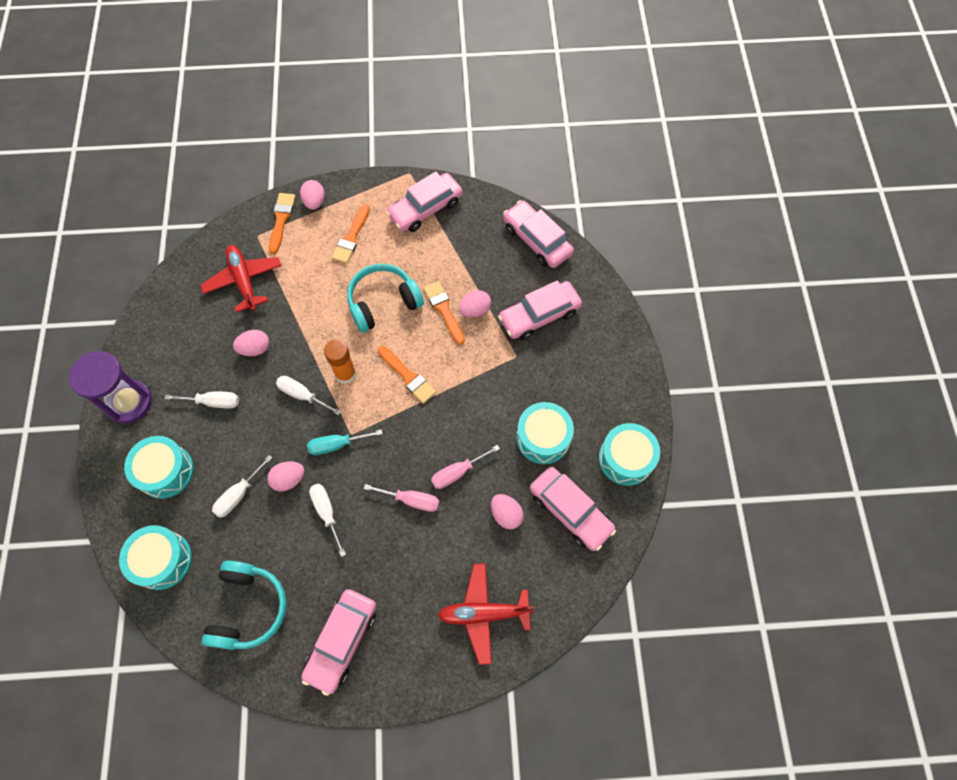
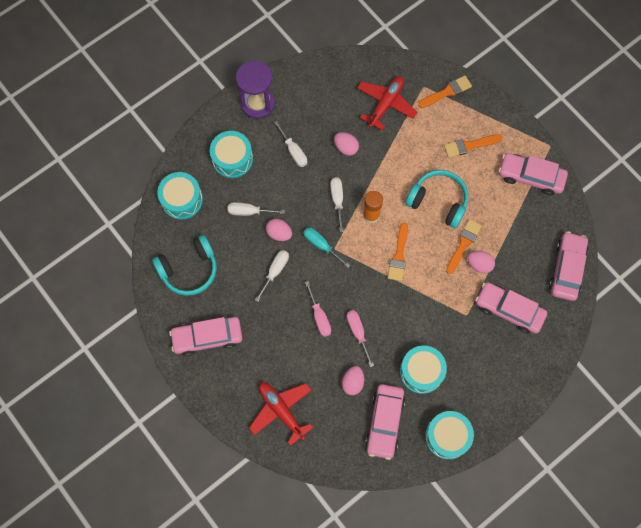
camera: 55 degrees right, 5 degrees up
pink egg [300,180,325,210] -> none
pink screwdriver [431,445,500,489] -> pink screwdriver turned 45 degrees clockwise [346,310,374,367]

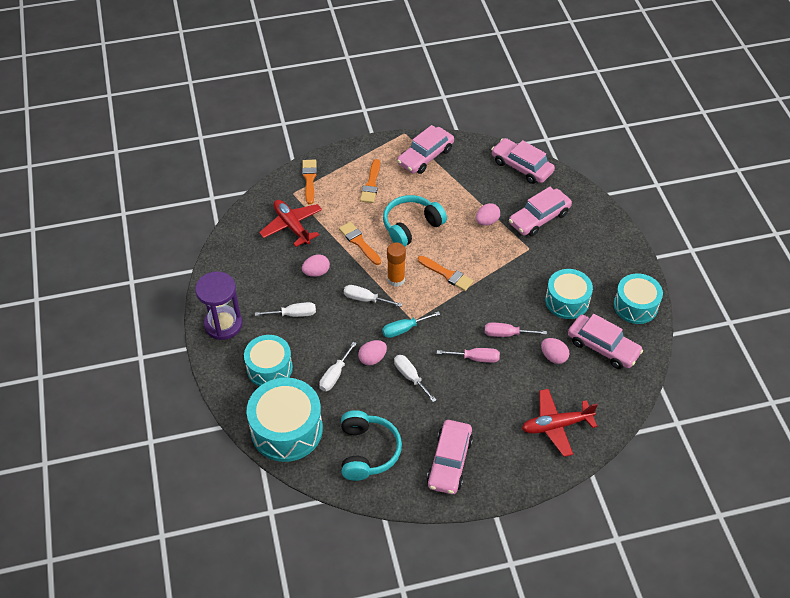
camera: 65 degrees left, 20 degrees down
turquoise drum [157,172,203,220] -> turquoise drum [247,378,323,462], size x1.50
orange brush [446,219,482,274] -> orange brush moved to [339,222,381,265]

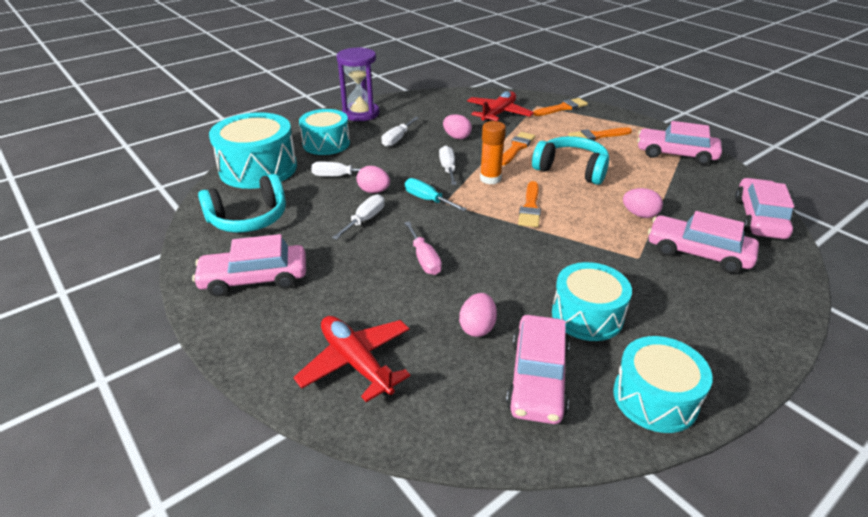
camera: 65 degrees right, 15 degrees down
white screwdriver [255,302,316,317] -> white screwdriver turned 60 degrees clockwise [381,117,419,147]
pink screwdriver [485,323,547,337] -> none

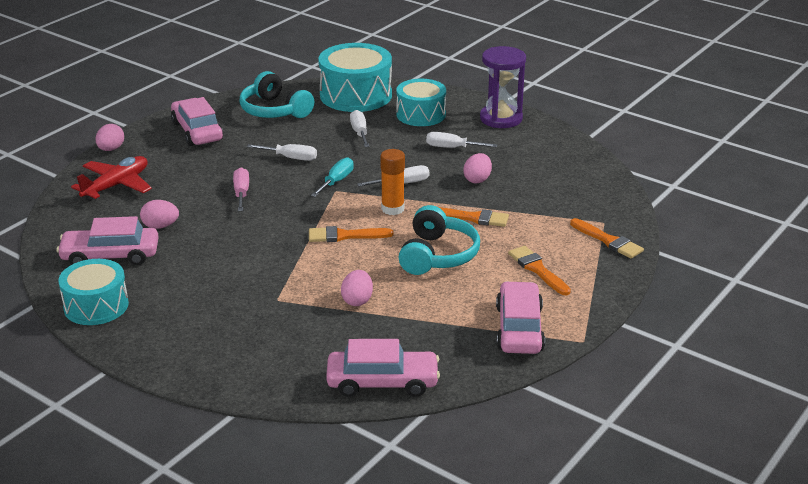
camera: 75 degrees right, 5 degrees down
pink egg [357,166,390,193] -> pink egg moved to [95,124,124,151]
pink screwdriver [404,222,442,275] -> pink screwdriver turned 120 degrees clockwise [233,168,249,211]
red plane [467,91,534,123] -> none
turquoise drum [552,262,632,341] -> none
pink car [648,211,759,273] -> none

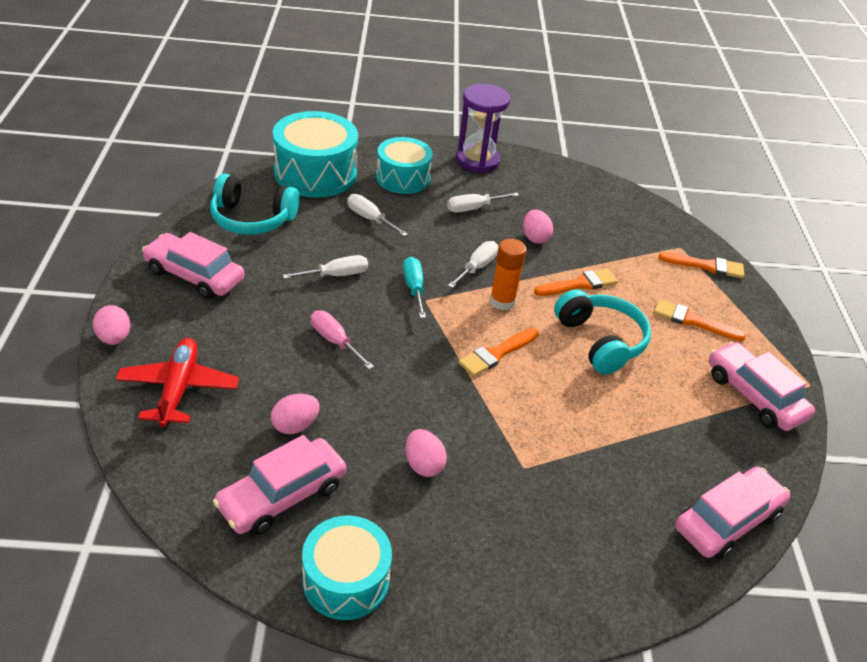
camera: 40 degrees left, 10 degrees up
pink egg [341,270,373,306] -> pink egg moved to [405,429,447,477]

